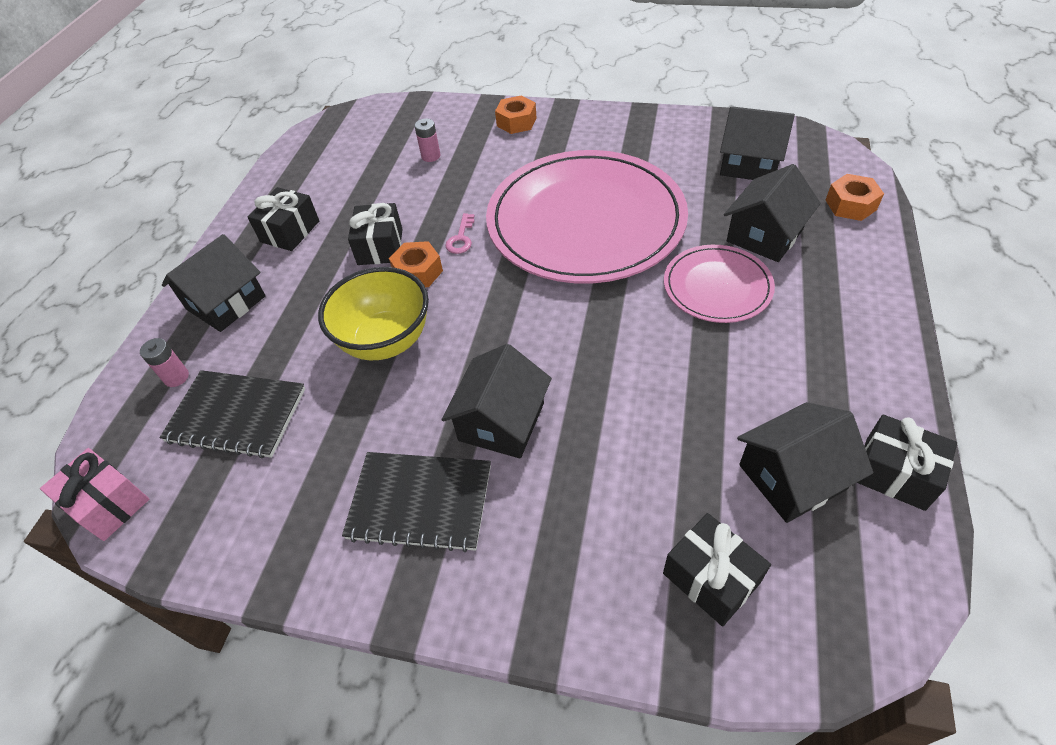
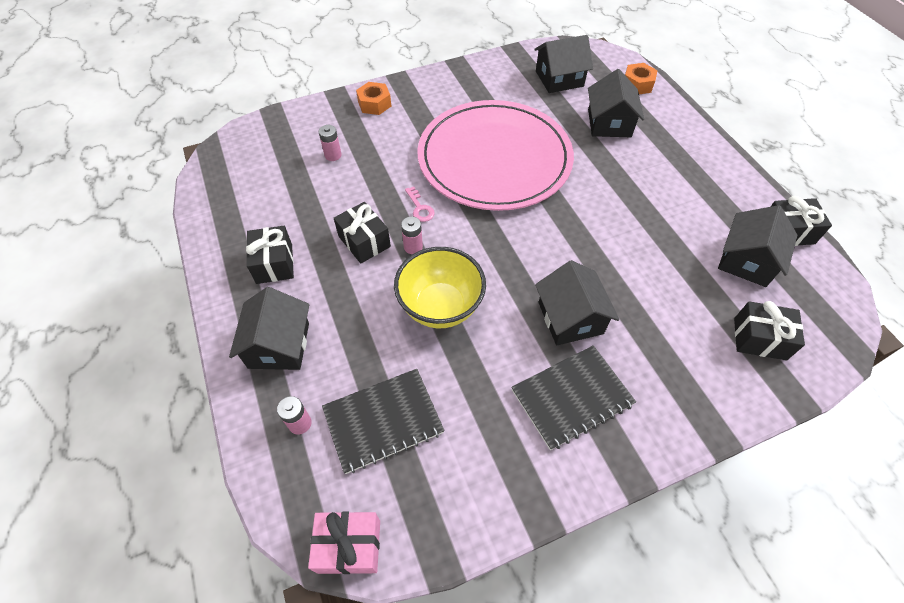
camera: 40 degrees left, 5 degrees up
orange nut [389,241,443,287] -> pink battery [401,217,423,254]
pink plate [664,245,775,323] -> none

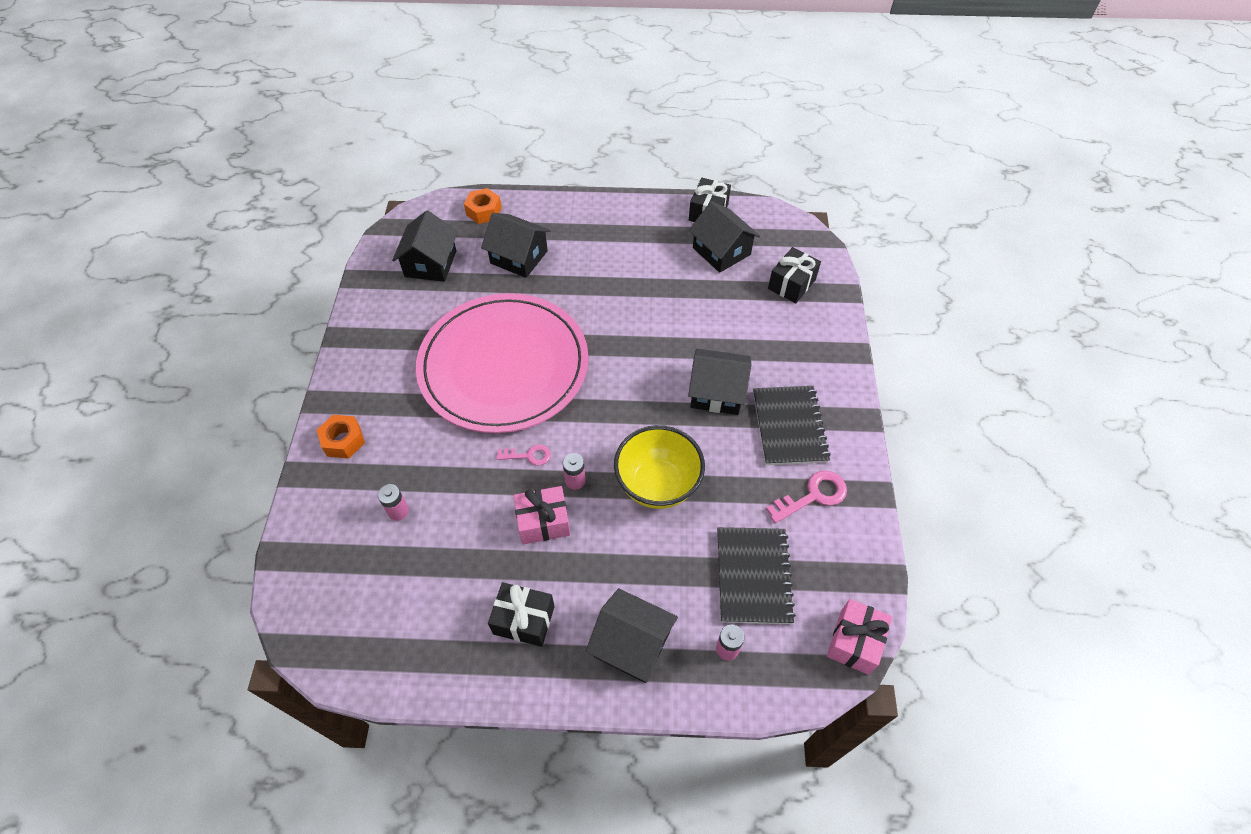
camera: 65 degrees left, 0 degrees up
black gift [334,202,391,263] -> pink gift [514,486,570,544]
none -> pink key [766,471,847,523]

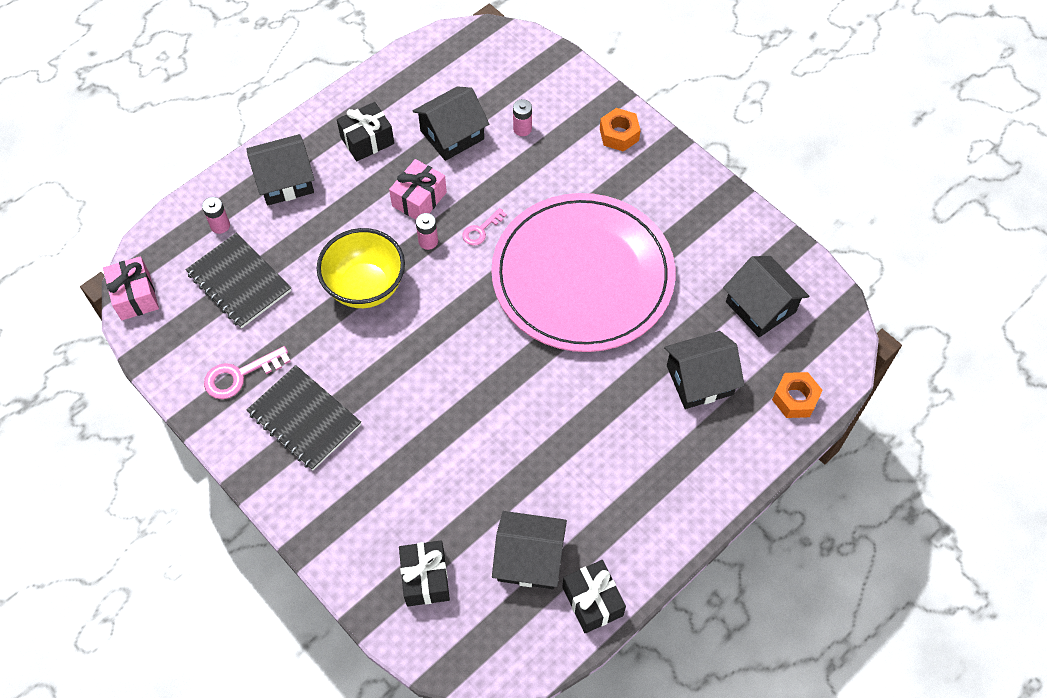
camera: 135 degrees right, 5 degrees up
black house [688,349,752,415] -> black house moved to [413,86,489,161]
pink key [766,471,847,523] -> pink key turned 45 degrees clockwise [204,346,291,399]

